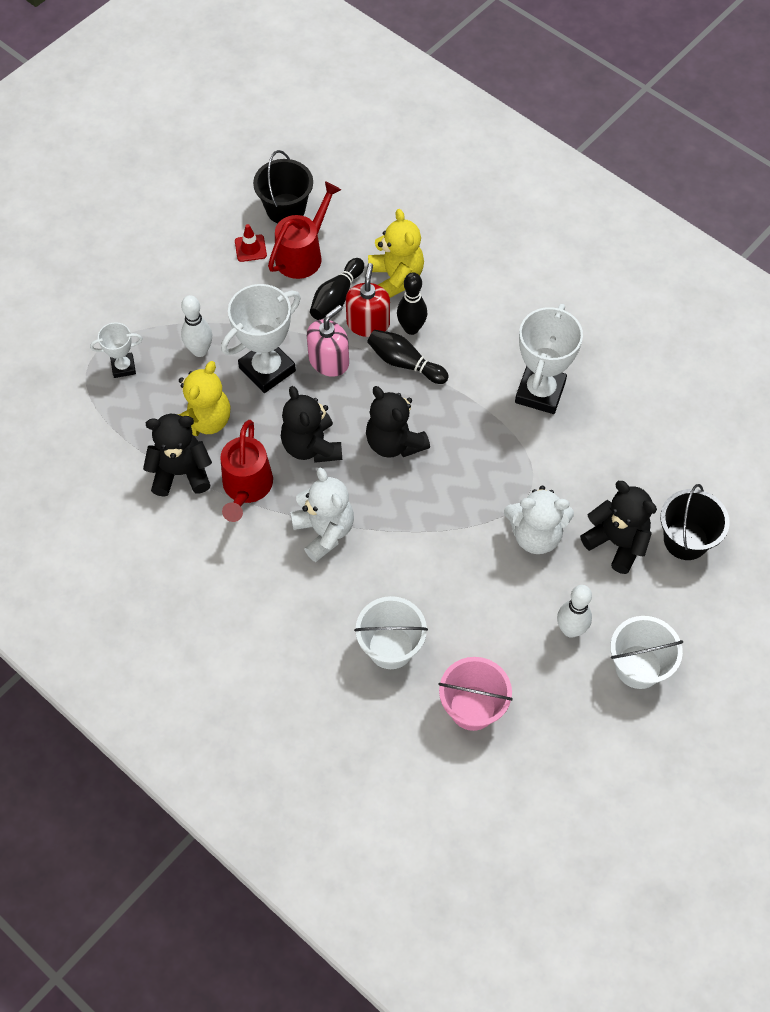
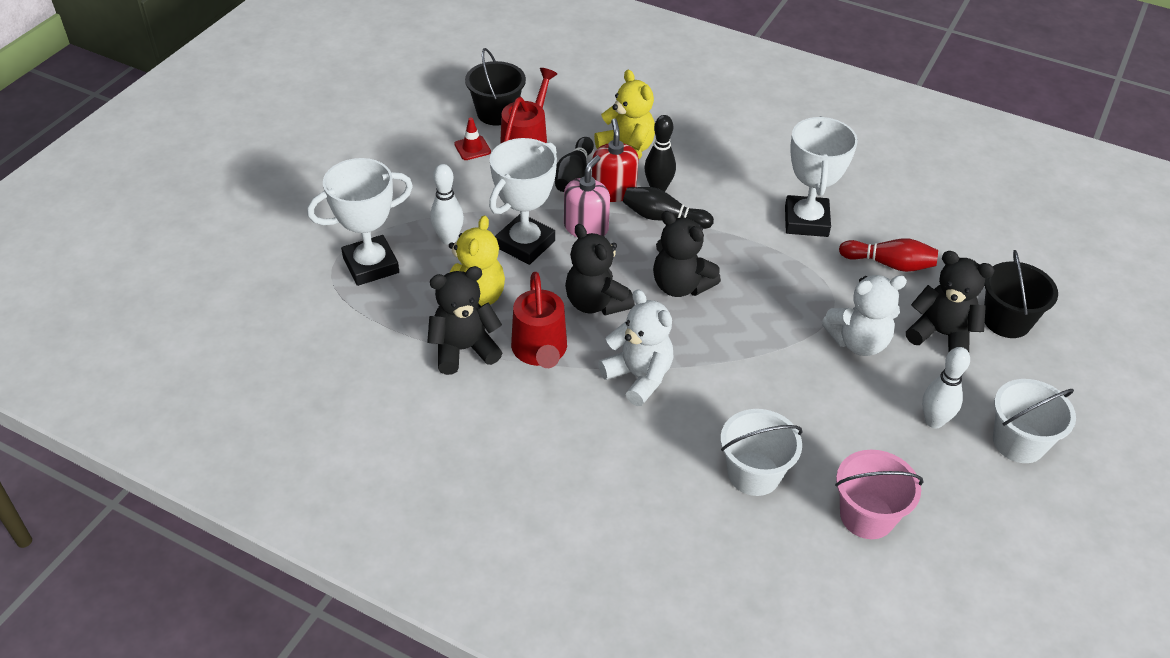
camera: 15 degrees left, 15 degrees down
white trophy [90,322,143,378] -> white trophy [307,158,413,286], size x1.86
none -> red bowling pin [839,238,938,272]

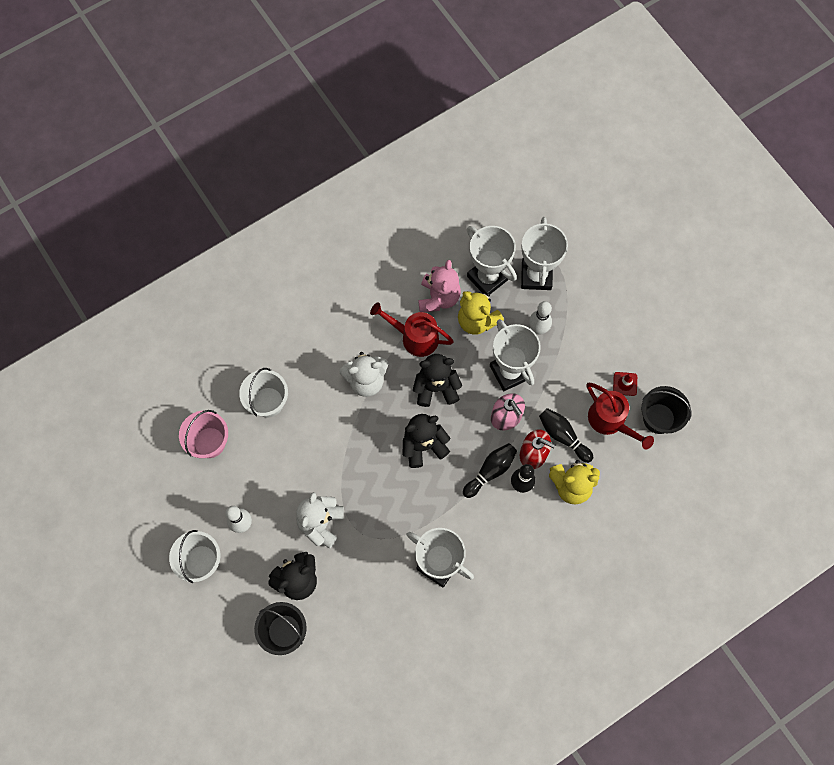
camera: 120 degrees right, 25 degrees up
black teddy bear [427,266,502,375] -> pink teddy bear [418,260,461,312]
red bowling pin [839,238,938,272] -> none
none -> white trophy [467,226,517,294]

